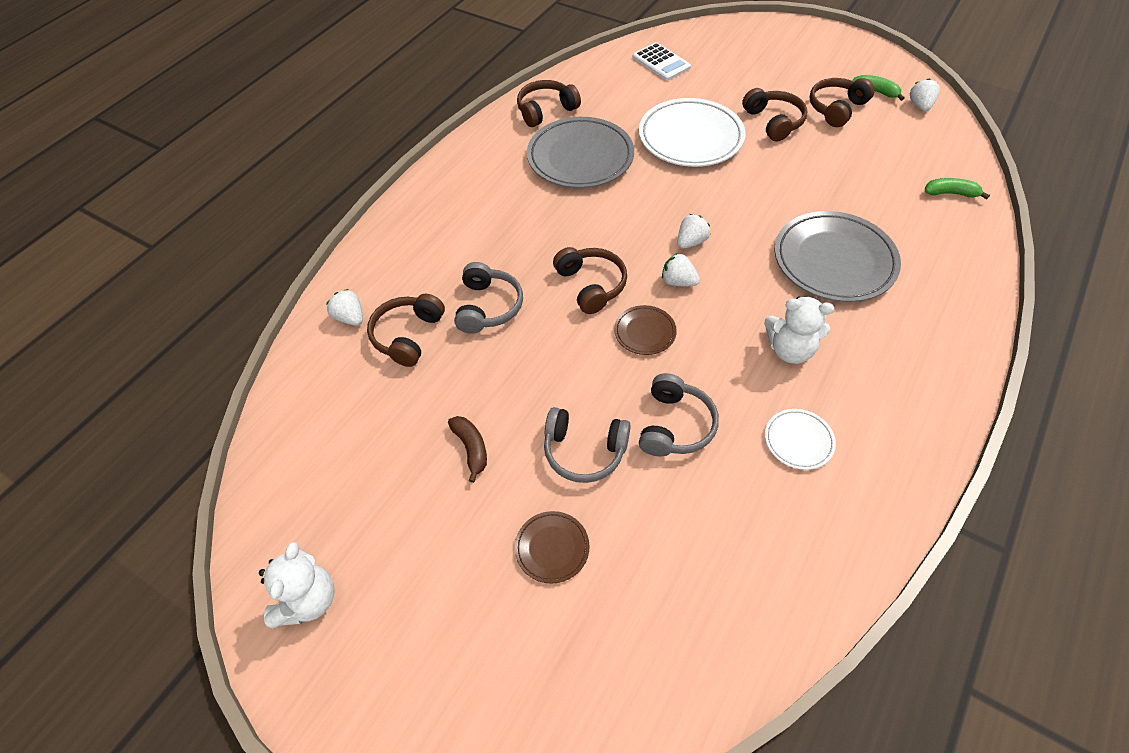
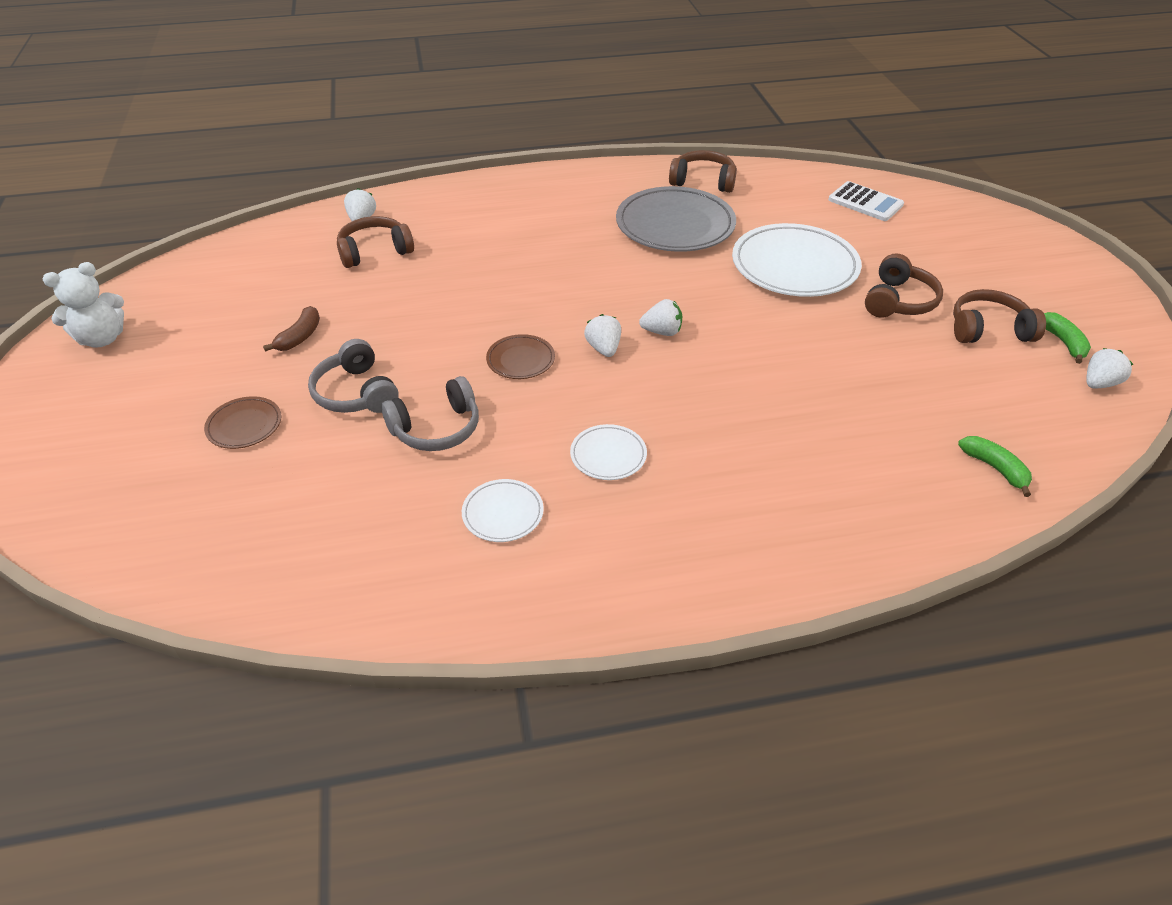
camera: 45 degrees right, 10 degrees down
grey headphones [454,262,523,334] -> none
brown headphones [553,247,627,314] -> none
white calculator [632,42,691,81] -> white calculator turned 60 degrees counterclockwise [828,181,904,221]
white teddy bear [764,296,834,364] -> white plate [570,424,647,480]
grey plate [775,211,901,302] -> none

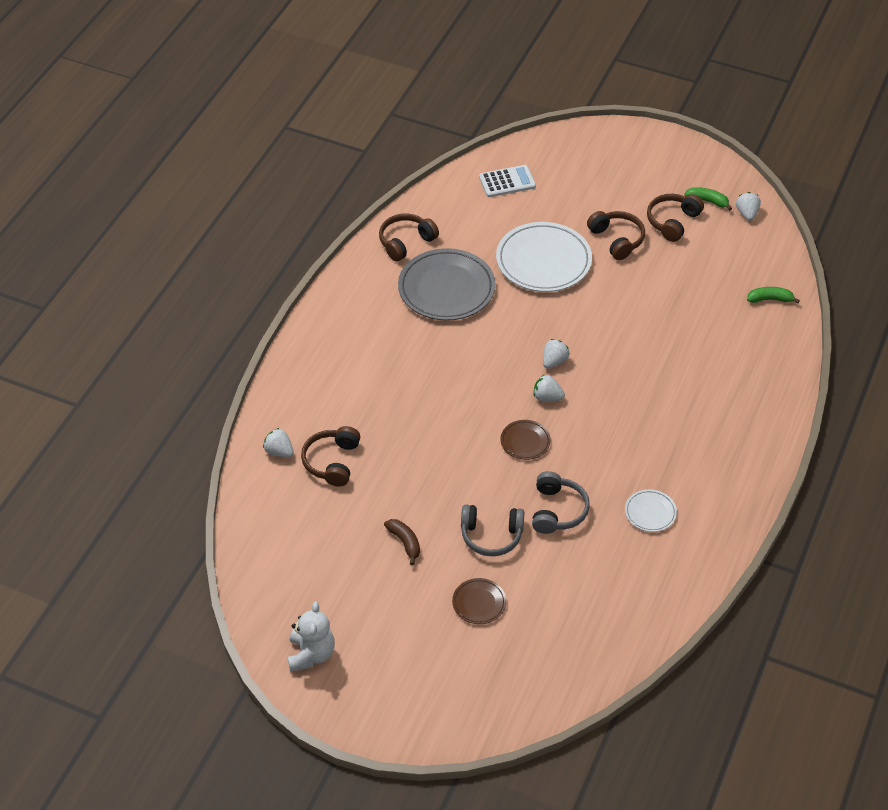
camera: 55 degrees left, 5 degrees up
white plate [570,424,647,480] -> none

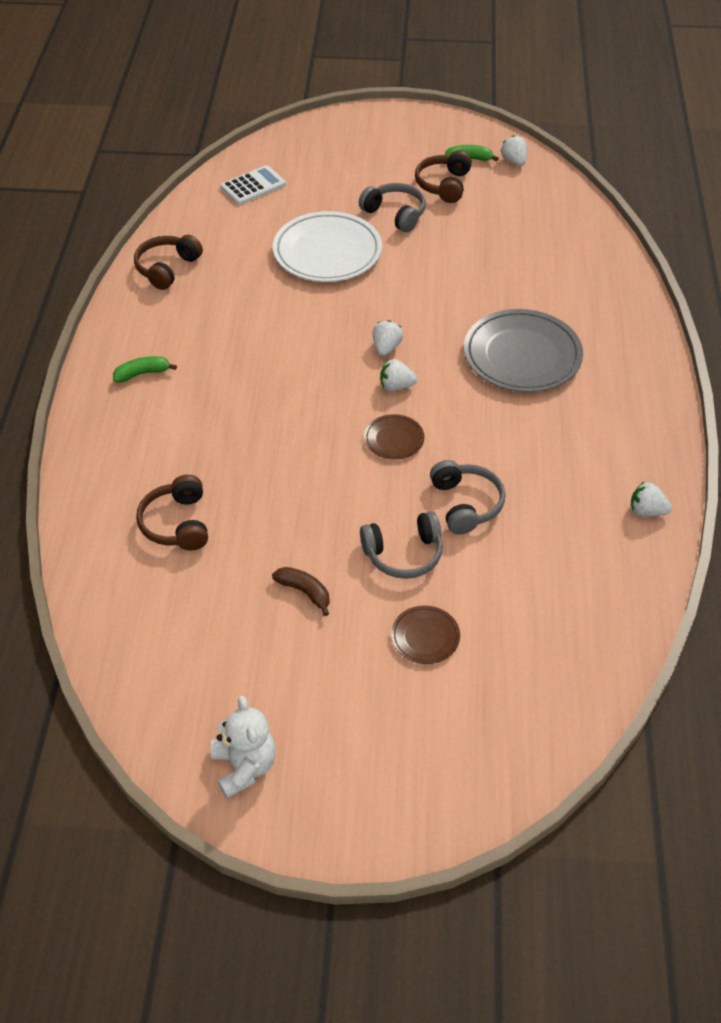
camera: 20 degrees left, 0 degrees up
white strawberry [263,428,294,458] -> white strawberry moved to [631,482,672,517]
grey plate [398,248,495,321] -> grey plate moved to [464,309,583,392]
brown headphones [587,211,645,260] -> grey headphones [359,183,426,232]
white plate [625,489,677,532] -> none
green banana [747,287,800,304] -> green banana moved to [113,356,177,382]

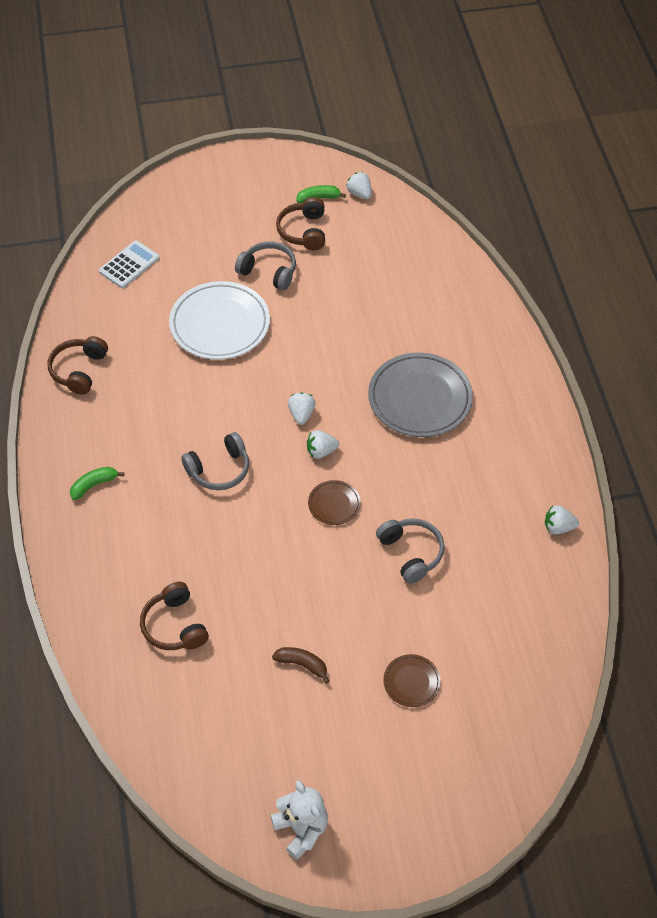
camera: 15 degrees left, 5 degrees up
grey headphones [360,511,443,579] -> grey headphones moved to [181,432,249,490]

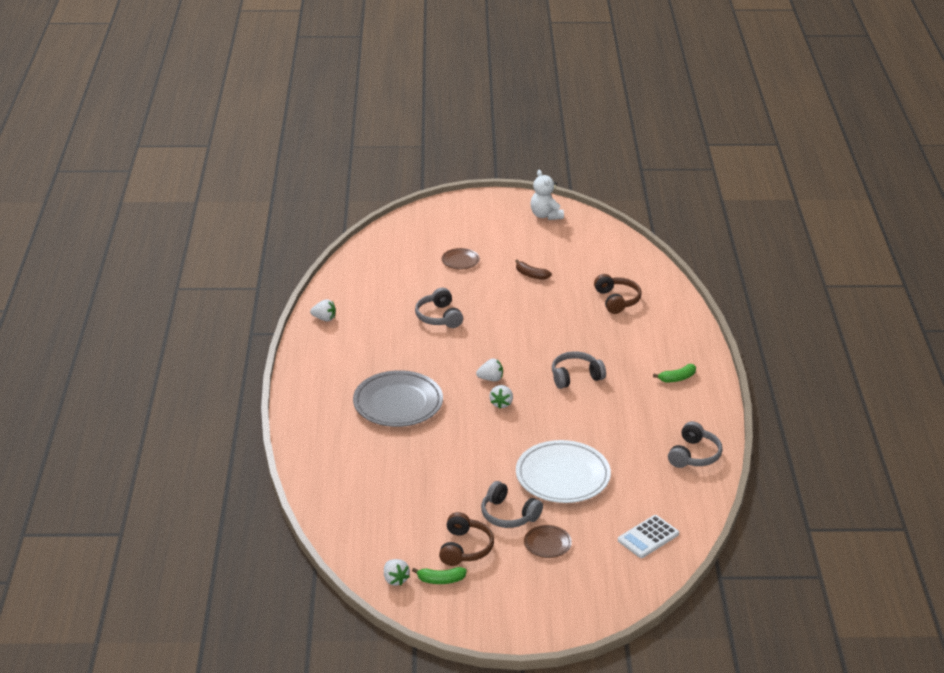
camera: 170 degrees left, 20 degrees down
brown headphones [48,336,108,395] -> grey headphones [668,421,722,468]
brown plate [308,480,361,525] -> brown plate moved to [524,525,572,558]

